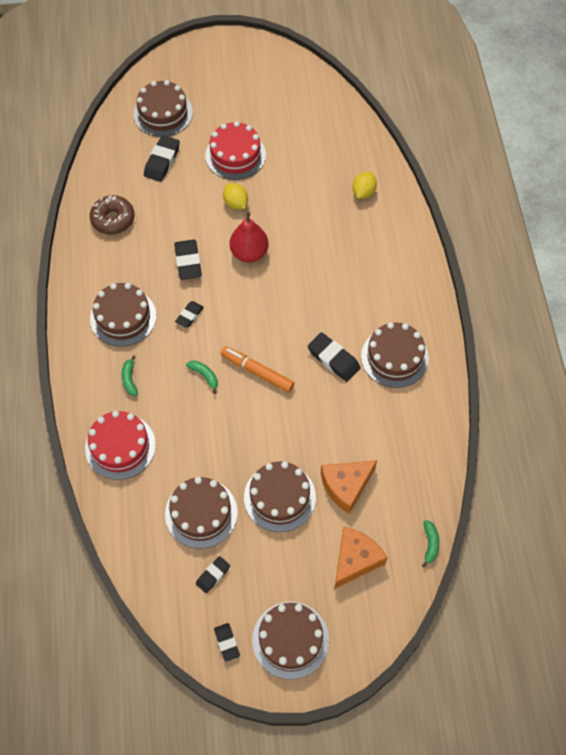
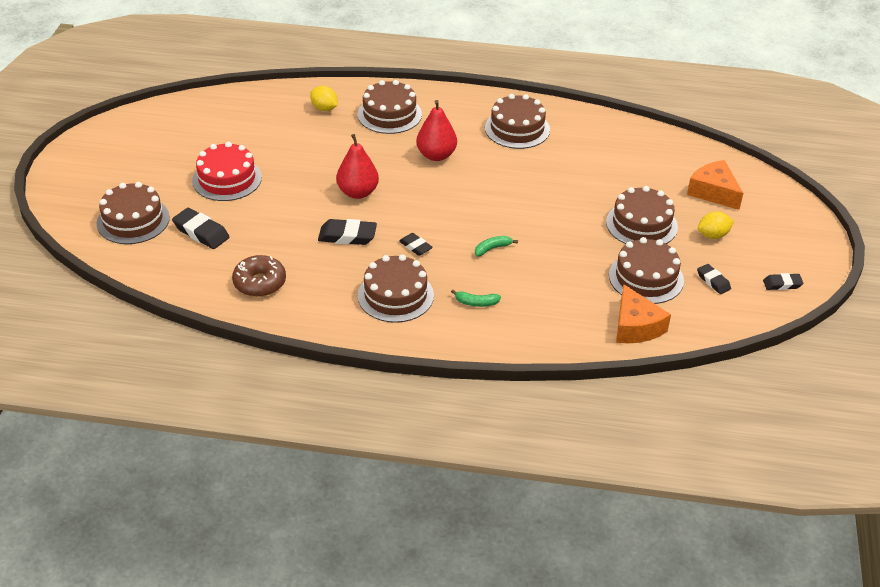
camera: 75 degrees left, 20 degrees down
red cake [85,411,156,480] -> none
orange marker [221,346,294,393] -> none
yellow lemon [223,183,248,210] -> yellow lemon moved to [698,211,734,239]
brown cake [252,602,329,680] -> brown cake moved to [358,80,422,134]
black eraser [308,332,360,382] -> none
orange cheese [321,460,377,514] -> orange cheese moved to [616,284,671,343]
green banana [422,520,439,568] -> none
none -> red pear [416,100,457,161]

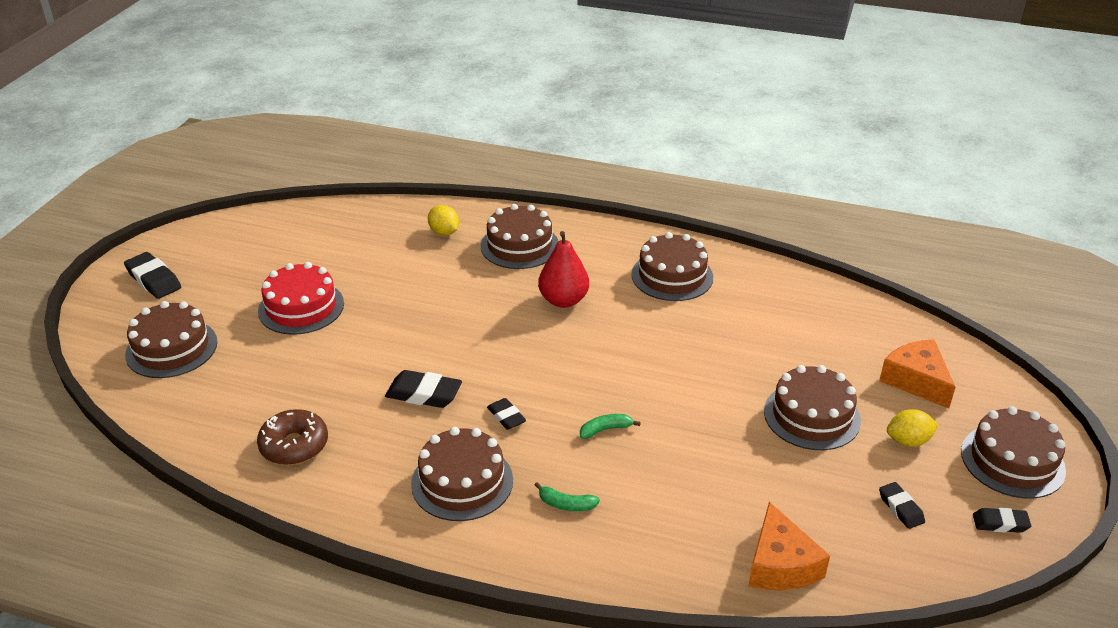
camera: 10 degrees right, 5 degrees down
black eraser [172,208,230,249] -> black eraser moved to [124,252,181,299]
red pear [336,134,379,199] -> none
brown cake [609,237,684,304] -> brown cake moved to [961,406,1066,499]

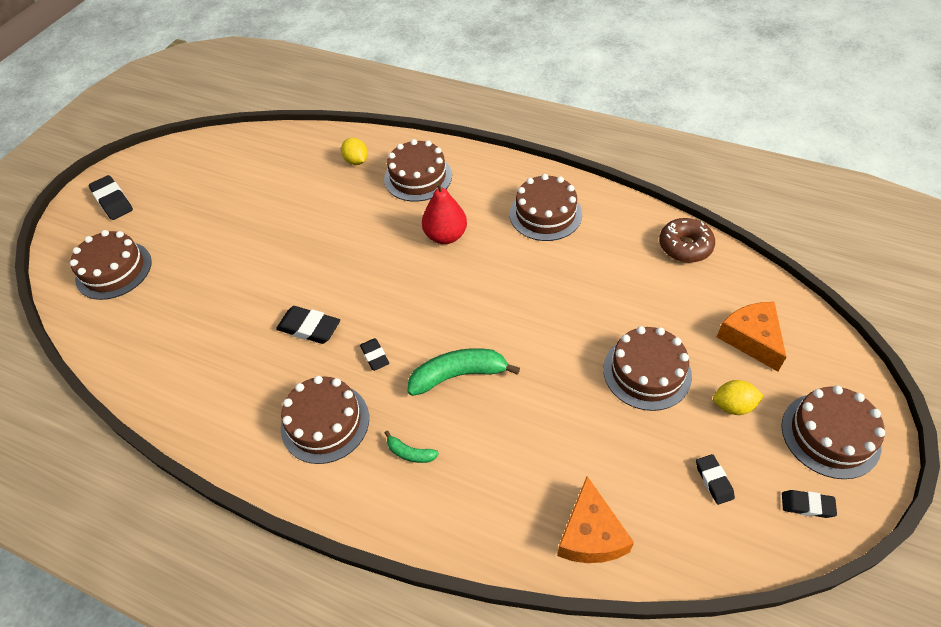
camera: 10 degrees right, 15 degrees up
brown donut [257,409,328,465] -> brown donut moved to [659,218,715,263]
red cake [258,262,344,335] -> none
green banana [580,414,641,439] -> green banana [408,348,520,396], size x1.98

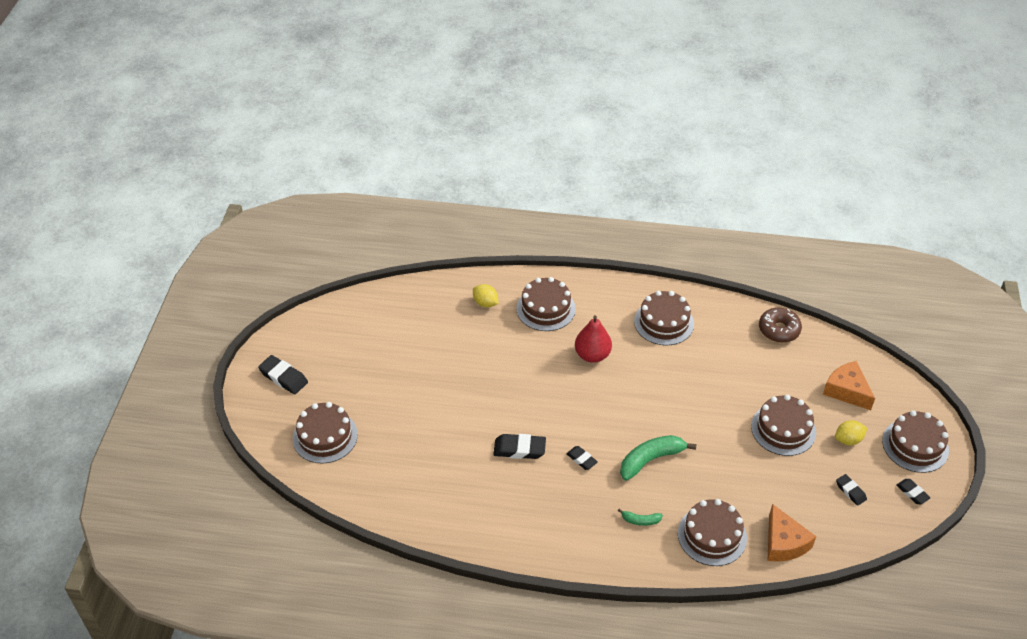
camera: 20 degrees left, 5 degrees down
brown cake [281,376,369,464] -> brown cake moved to [678,499,747,566]
black eraser [782,490,837,518] -> black eraser turned 60 degrees clockwise [896,479,930,504]

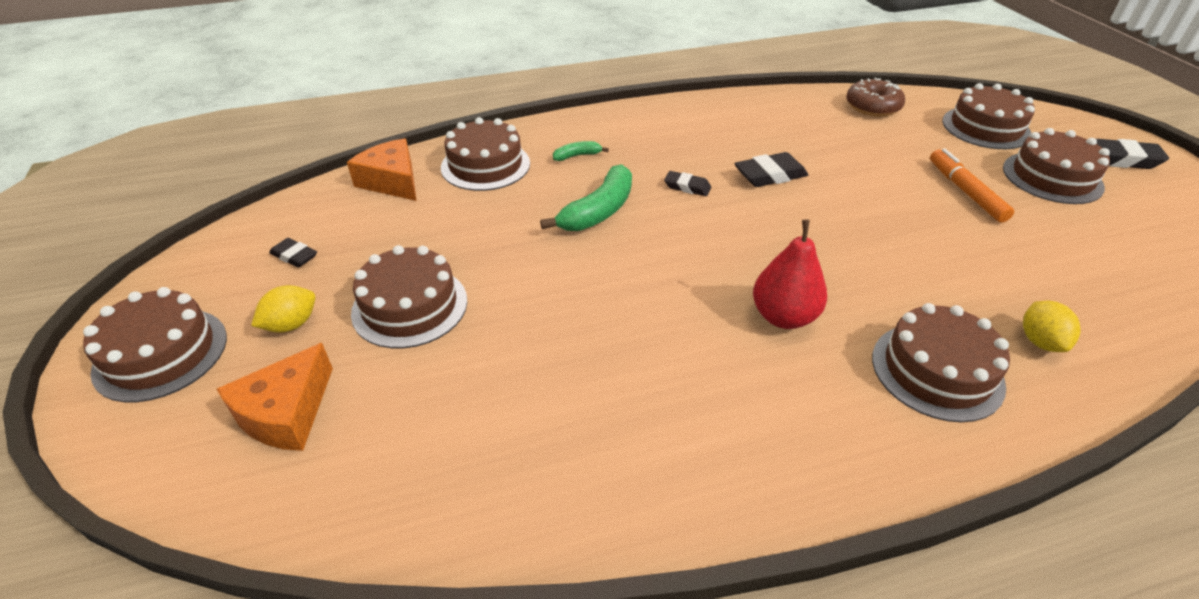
camera: 155 degrees right, 5 degrees down
yellow lemon [473,284,498,308] -> yellow lemon turned 75 degrees clockwise [1023,301,1081,352]
brown cake [634,291,694,345] -> brown cake moved to [1003,128,1110,204]
brown donut [759,307,802,343] -> brown donut moved to [846,77,905,117]
orange cheese [823,361,875,410] -> orange cheese turned 90 degrees clockwise [217,343,333,451]
black eraser [896,479,930,504] -> none
none -> orange marker [930,148,1014,222]

